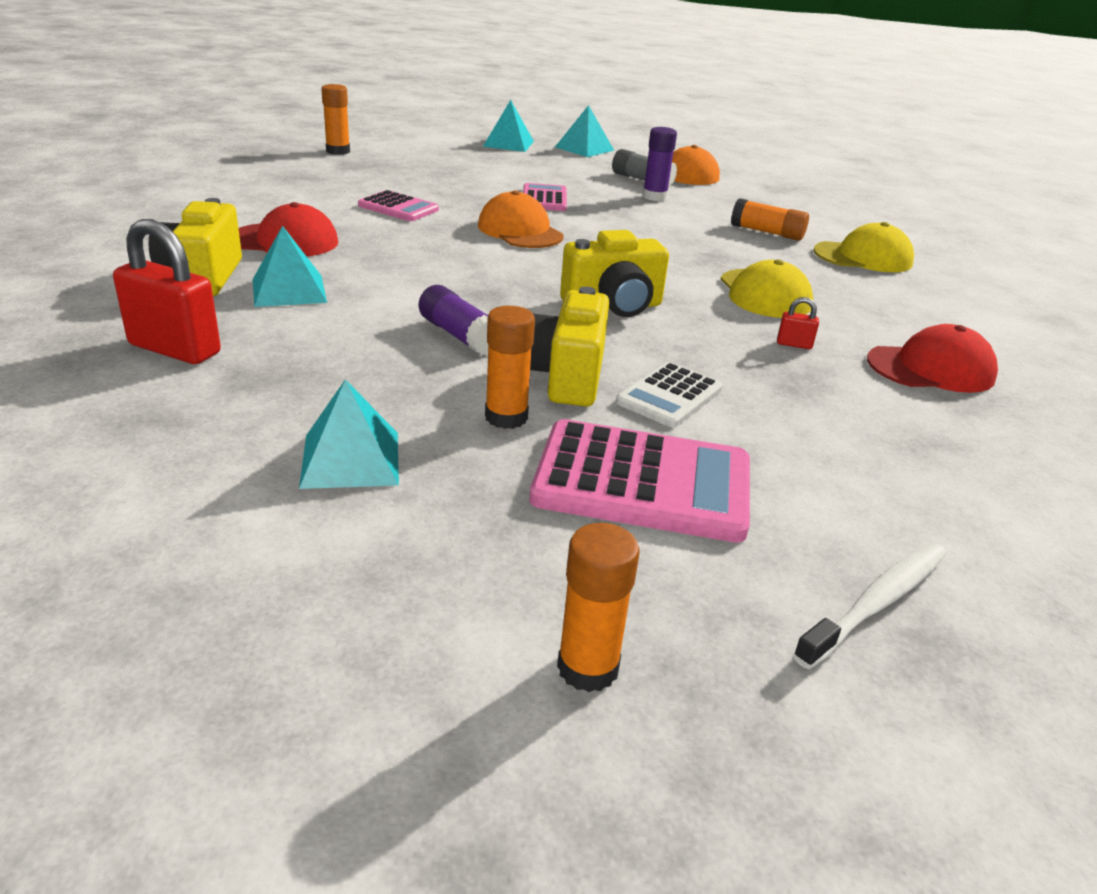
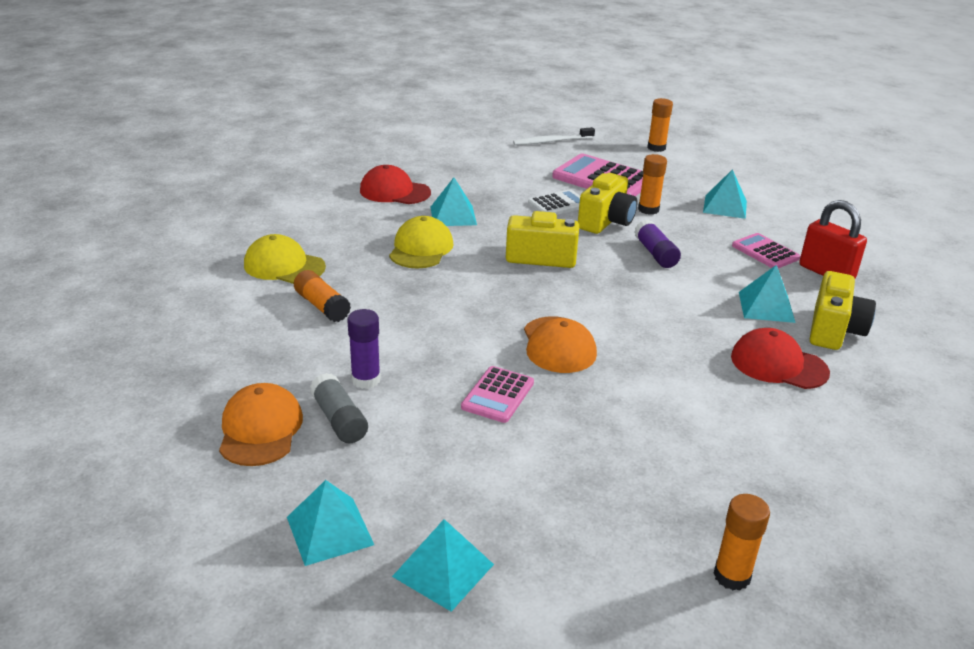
camera: 155 degrees left, 0 degrees up
pink calculator [358,190,439,221] -> pink calculator moved to [732,233,800,268]
red padlock [777,297,819,349] -> turquoise pyramid [431,178,477,226]

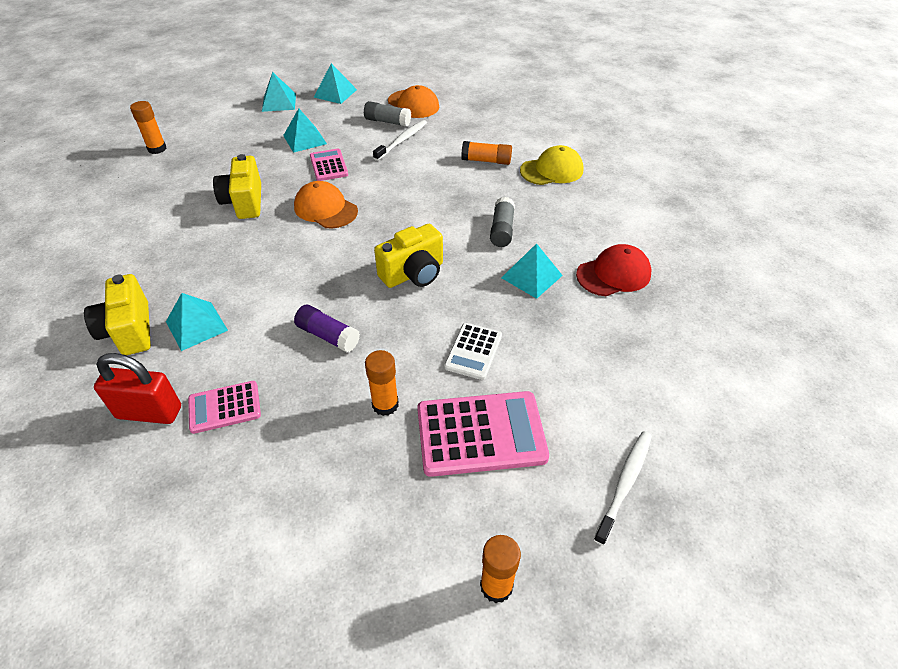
camera: 140 degrees right, 15 degrees up
purple glue stick [347,309,381,389] -> white toothbrush [373,120,427,161]
yellow cap [389,216,454,268] -> grey glue stick [490,197,515,247]
yellow camera [578,173,638,234] -> yellow camera moved to [213,154,261,219]
turquoise pyramid [703,169,747,219] -> turquoise pyramid moved to [283,108,327,153]
red cap [731,328,830,389] -> none
pink calculator [732,233,800,268] -> pink calculator turned 150 degrees clockwise [188,381,261,434]

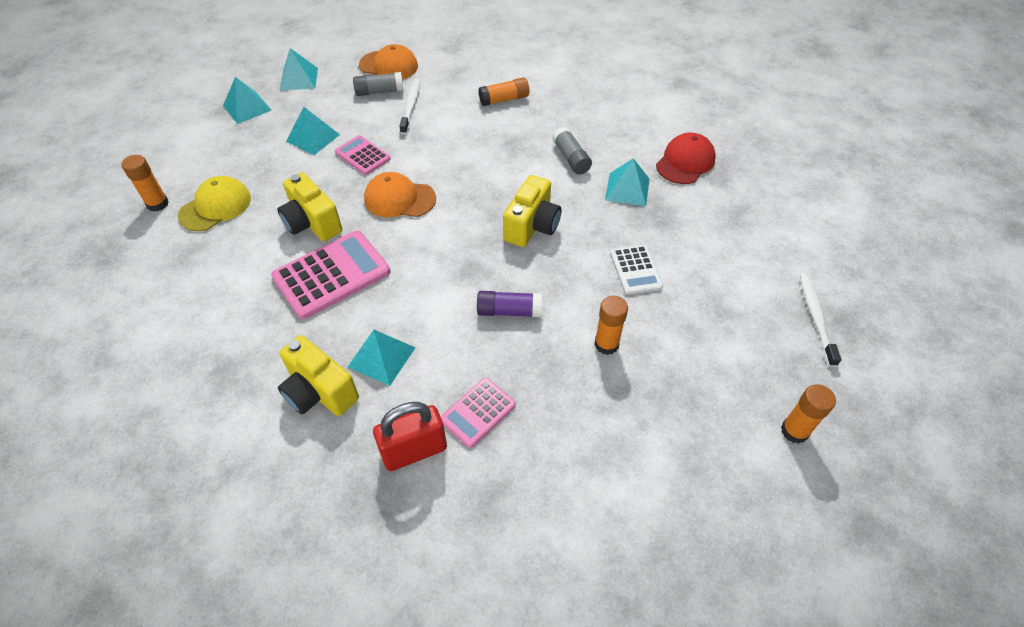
camera: 30 degrees left, 5 degrees up
pink calculator [417,391,549,477] -> pink calculator moved to [271,231,390,319]
yellow cap [520,145,583,185] -> yellow cap moved to [178,176,251,231]

